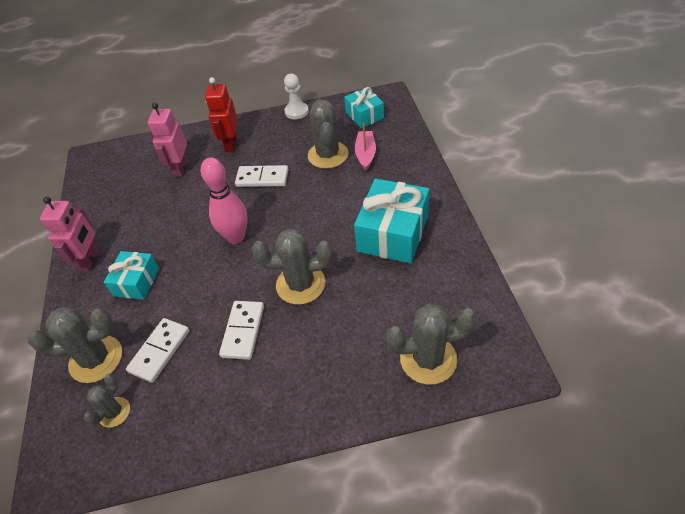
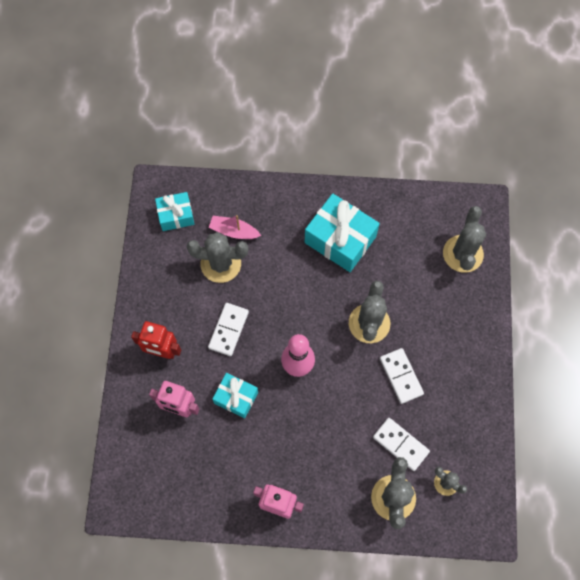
camera: 80 degrees left, 20 degrees up
turquoise gift [104,251,159,300] -> turquoise gift moved to [213,373,258,418]
white domino [219,301,264,360] -> white domino turned 45 degrees clockwise [380,348,424,404]
white pawn [284,74,309,119] -> none

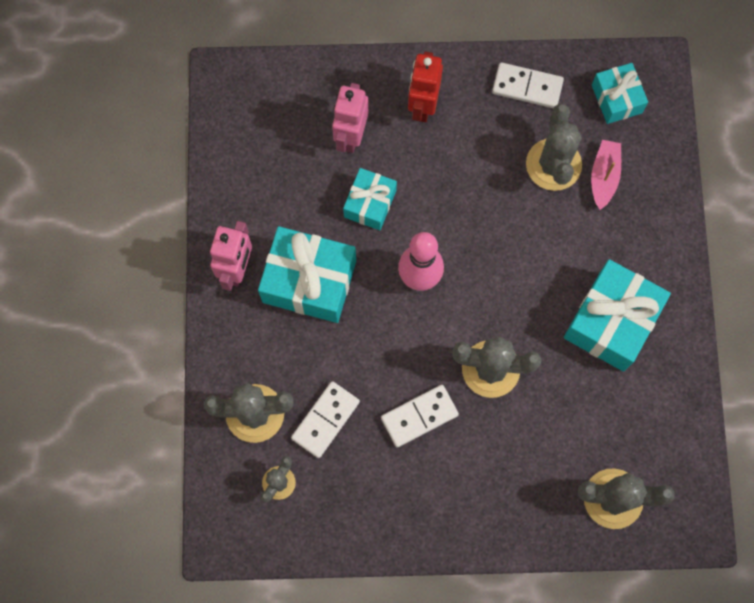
camera: 85 degrees right, 5 degrees up
white domino [208,303,249,356] -> white domino moved to [492,62,564,108]
none -> turquoise gift [258,226,356,323]

